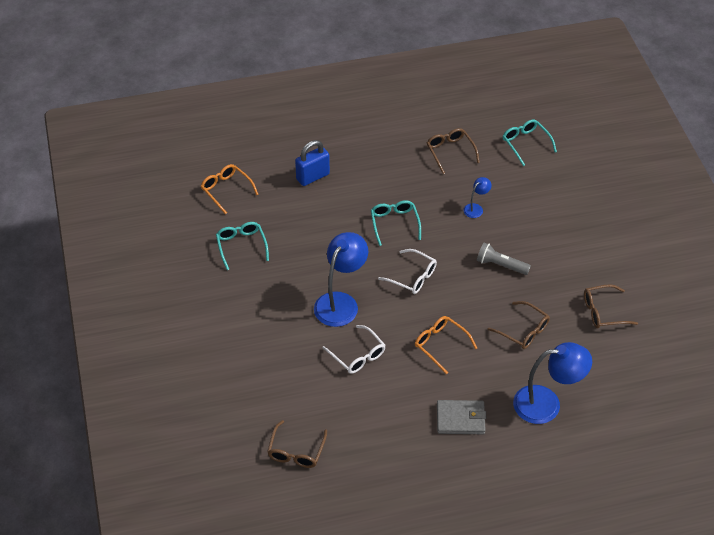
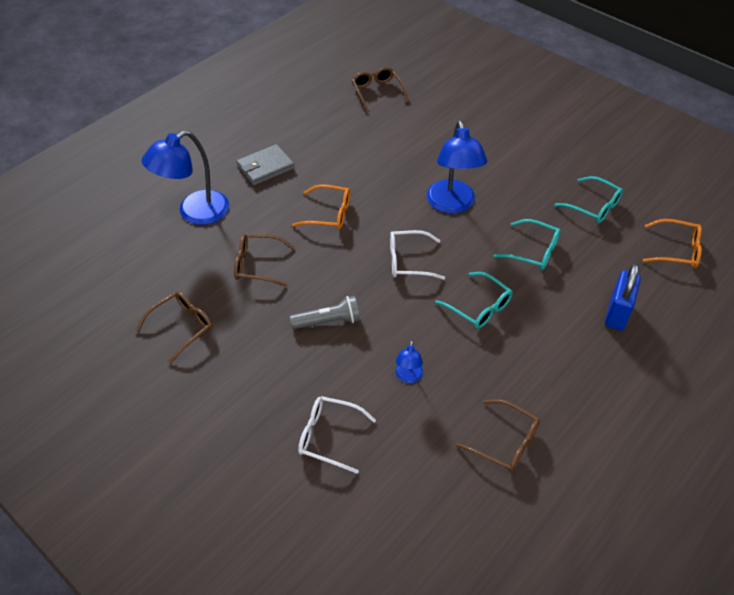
camera: 145 degrees right, 0 degrees up
white glasses [323,325,385,374] -> white glasses moved to [298,396,376,474]
turquoise glasses [503,119,557,166] -> turquoise glasses moved to [494,219,561,270]

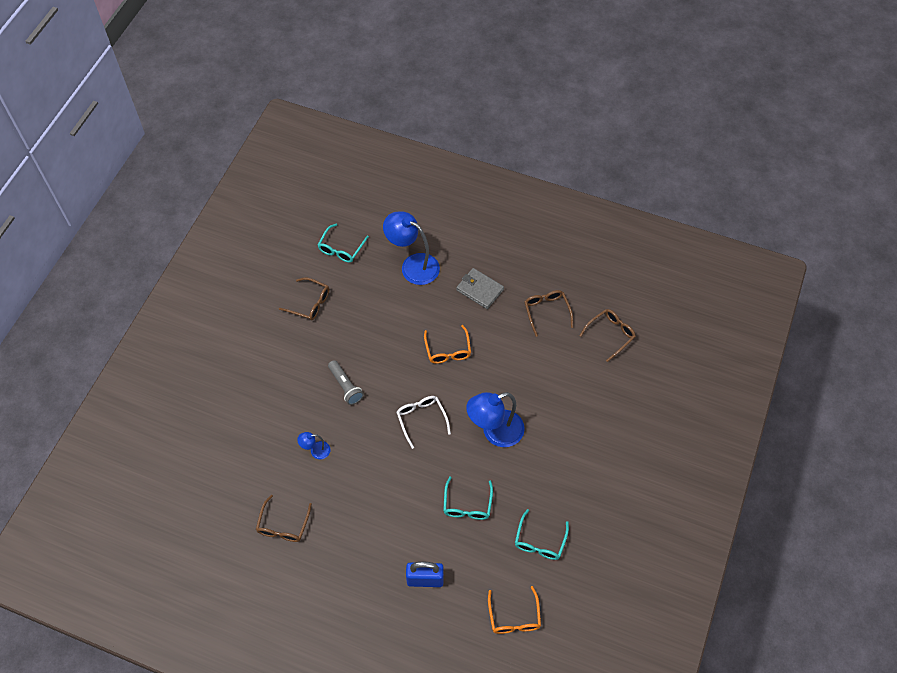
camera: 70 degrees right, 10 degrees up
brown glasses [234,234,295,287] -> brown glasses moved to [524,290,573,337]
white glasses [298,396,376,474] -> none
turquoise glasses [435,272,513,329] -> turquoise glasses moved to [318,224,369,263]

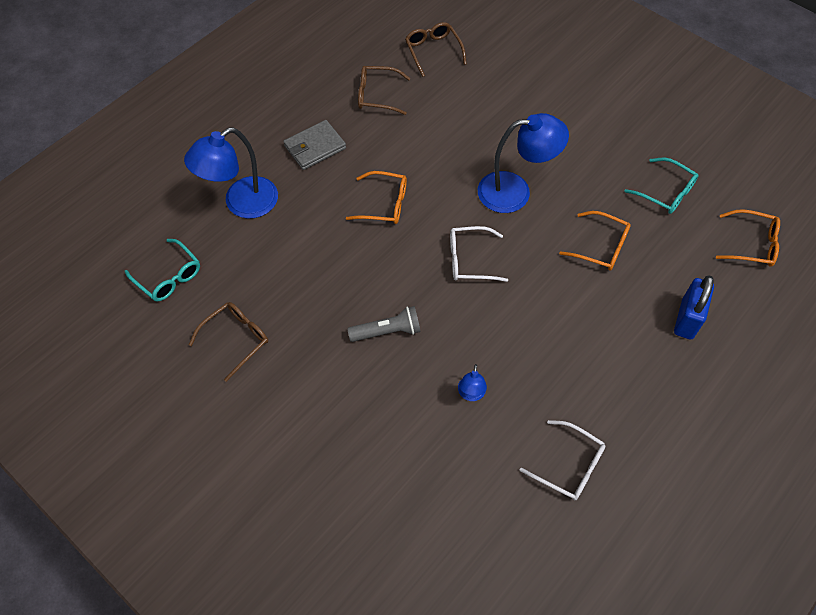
camera: 70 degrees left, 0 degrees up
brown glasses [256,495,312,542] -> white glasses [520,420,606,500]
turquoise glasses [443,476,493,520] -> orange glasses [559,211,631,271]
blue lamp [466,392,525,447] -> blue lamp turned 90 degrees counterclockwise [478,113,569,213]

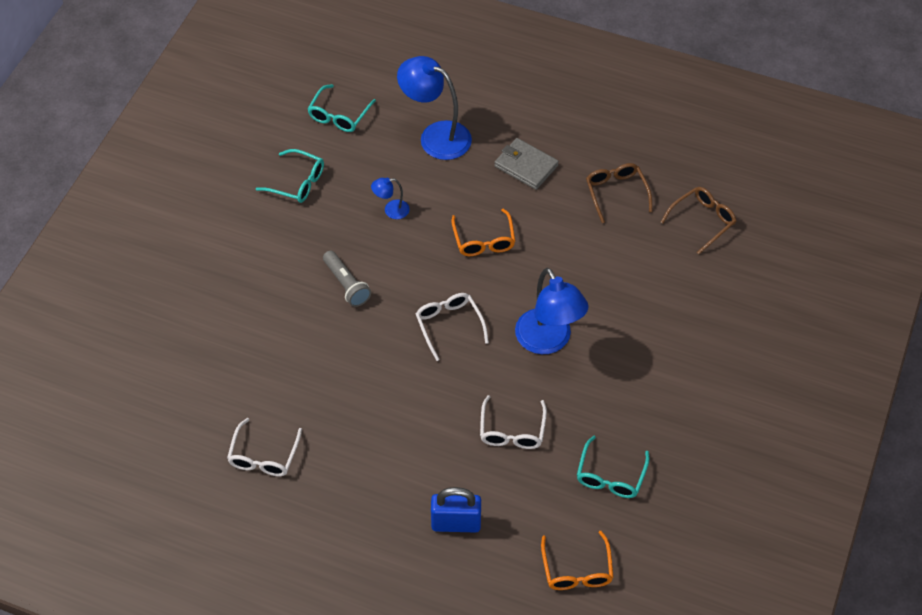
camera: 70 degrees right, 5 degrees down
brown glasses [189,302,268,382] -> turquoise glasses [256,149,324,203]
blue lamp [458,364,487,401] -> blue lamp moved to [371,178,410,219]
orange glasses [559,211,631,271] -> white glasses [480,395,547,449]

